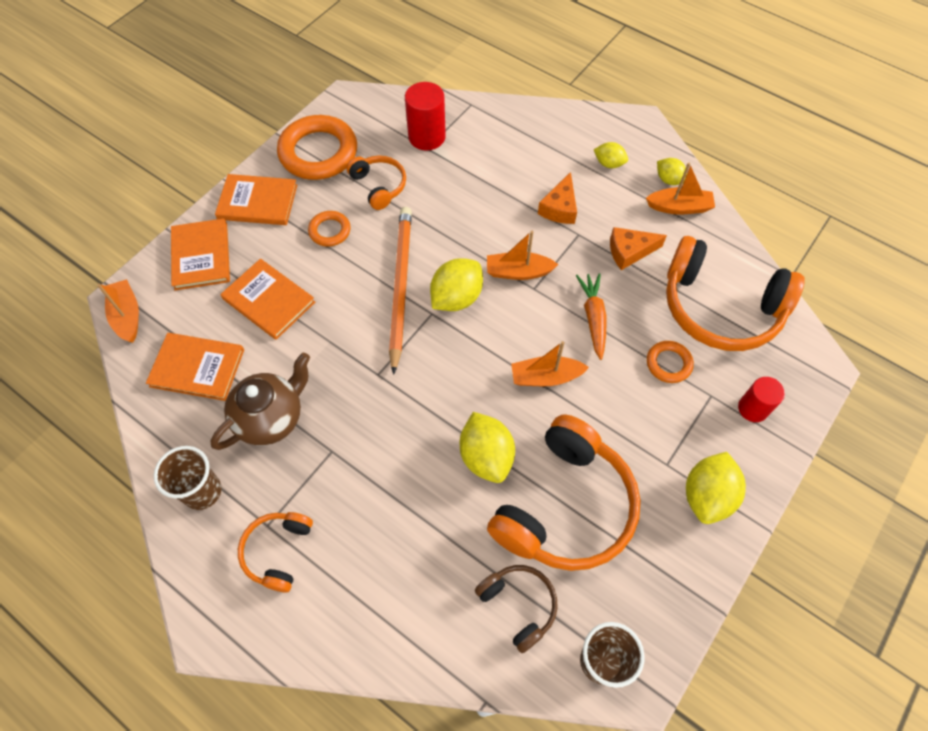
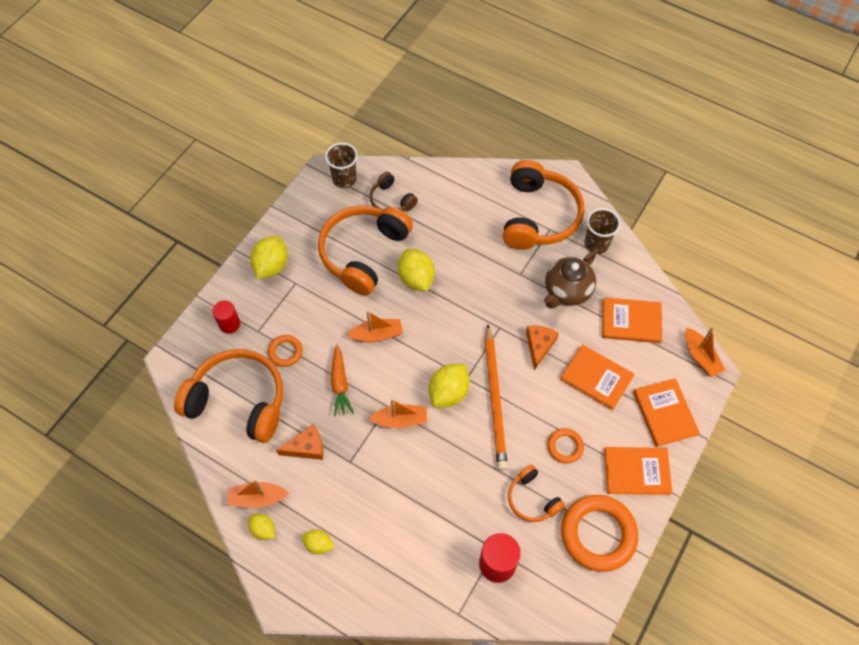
camera: 175 degrees right, 0 degrees up
orange headphones [238,512,313,593] -> orange headphones [503,160,584,250], size x1.96
orange cheese [538,172,577,224] -> orange cheese moved to [526,326,559,370]

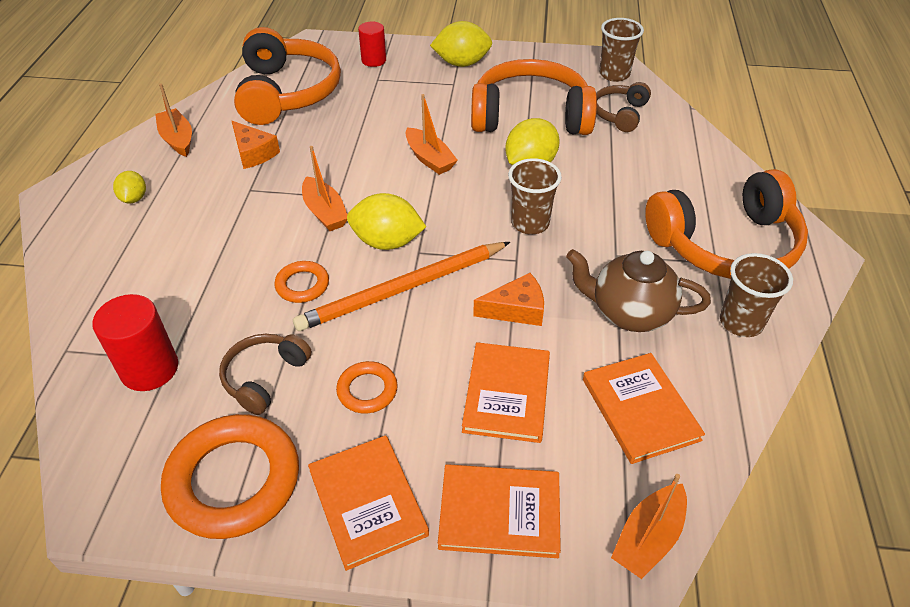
camera: 65 degrees right, 15 degrees down
yellow lemon [248,514,275,540] -> none
orange ring [268,335,303,367] -> orange ring moved to [275,261,329,303]
orange carrot [331,345,354,416] -> none
orange headphones [508,465,565,522] -> brown headphones [219,334,312,415]
orange book [633,378,700,447] -> orange book turned 45 degrees clockwise [438,464,561,558]
none -> brown cup [508,158,562,235]

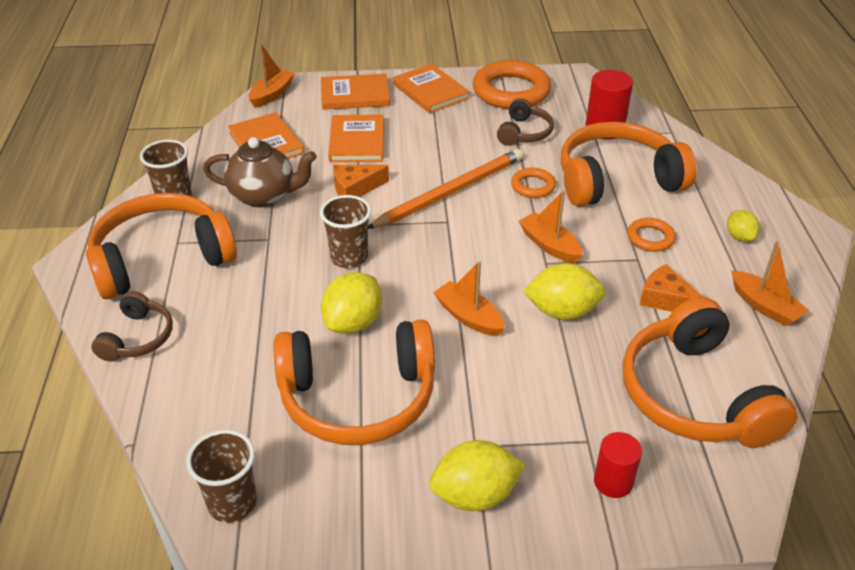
camera: 170 degrees right, 5 degrees down
orange ring [336,361,398,413] -> orange ring moved to [627,218,676,252]
yellow lemon [347,193,426,250] -> yellow lemon moved to [523,263,606,320]
brown headphones [596,82,651,132] -> brown headphones moved to [91,291,173,362]
none -> orange headphones [561,122,697,207]

